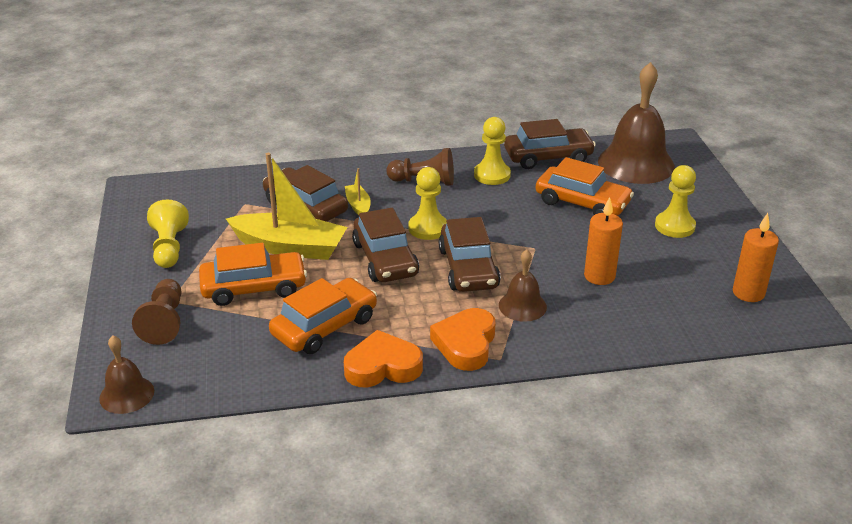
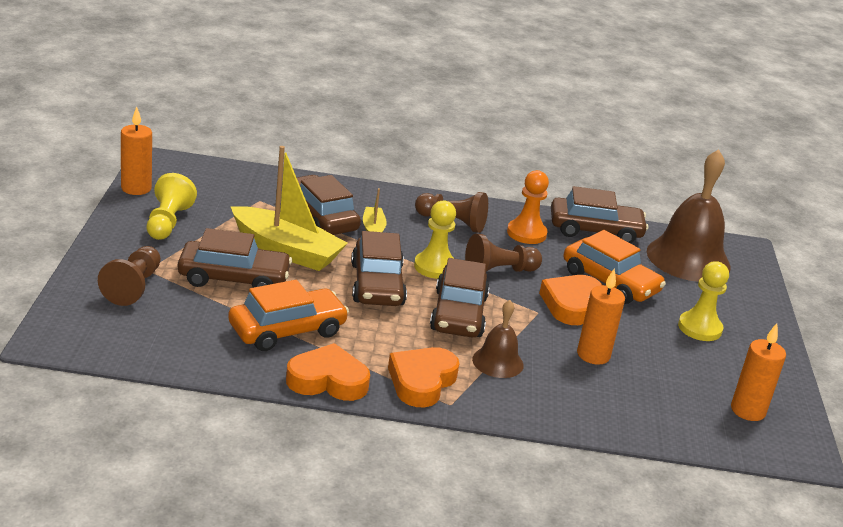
camera: 10 degrees right, 5 degrees down
brown bell [99,336,154,414] -> none
orange car [199,243,307,306] -> brown car [178,228,292,288]
yellow pawn [474,117,511,185] -> orange pawn [507,170,549,244]
none -> orange candle [121,106,152,195]
none -> brown pawn [465,234,542,272]
none -> orange heart [539,275,602,325]

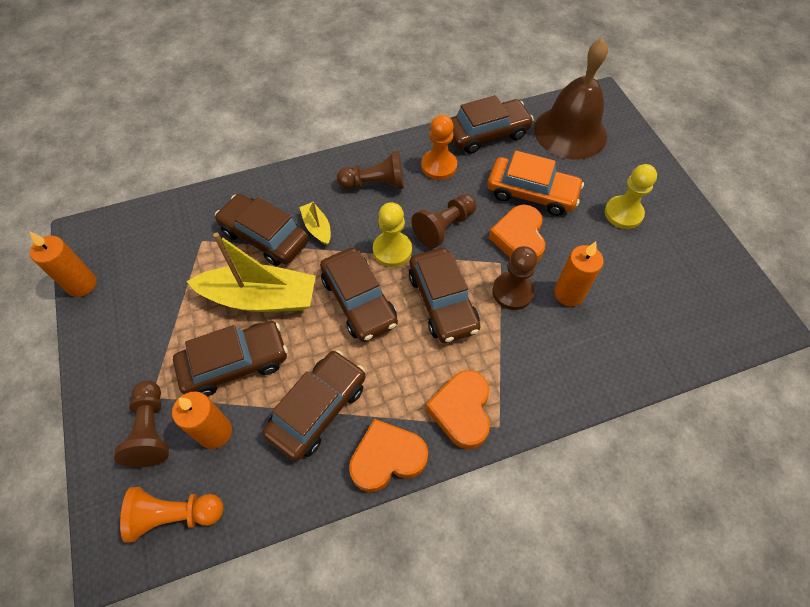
camera: 20 degrees left, 30 degrees up
yellow pawn [147,173,197,240] -> none
orange car [228,280,349,351] -> brown car [262,350,366,461]
brown bell [472,300,524,378] -> none
orange candle [731,323,786,421] -> orange candle moved to [172,392,232,449]
none -> orange pawn [120,487,224,543]
none -> brown pawn [492,246,537,310]

